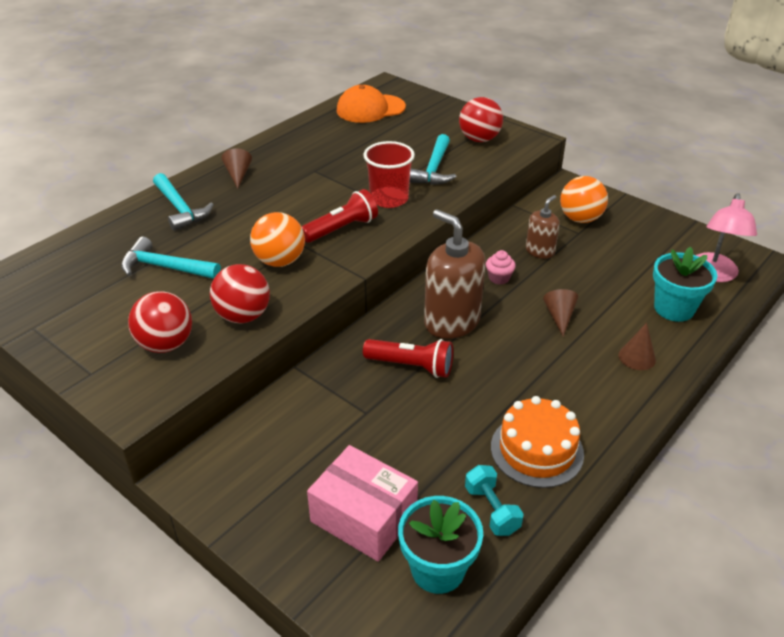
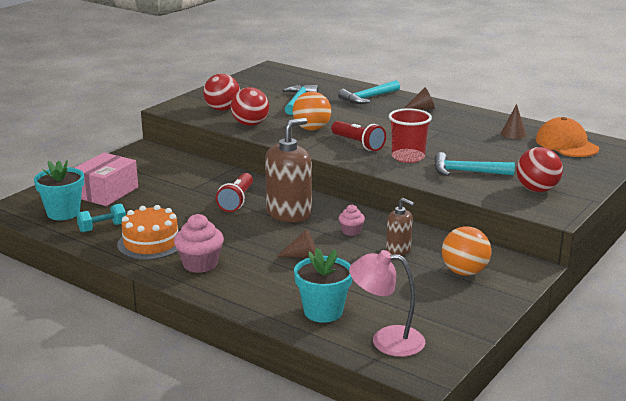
camera: 85 degrees right, 15 degrees down
brown cone [619,323,656,370] -> brown cone moved to [501,104,526,139]
none -> pink cupcake [174,214,224,273]

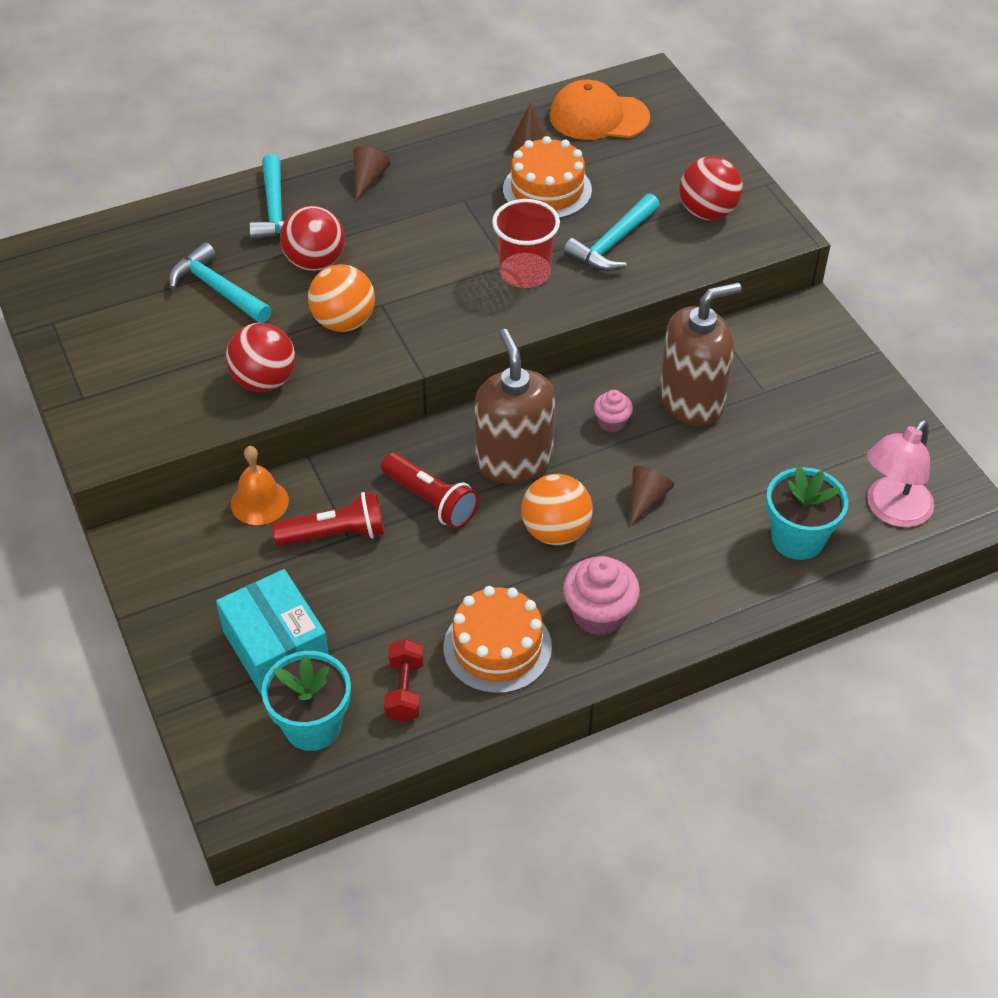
camera: 60 degrees left, 25 degrees up
pink box [75,153,138,206] -> turquoise box [216,569,329,695]
turquoise dumbbell [77,203,126,233] -> red dumbbell [384,639,424,722]
red ball [203,74,240,111] -> red ball moved to [280,206,345,271]
red flashlight [331,121,386,151] -> red flashlight moved to [272,491,384,546]
brown soap dispenser [386,198,414,256] -> brown soap dispenser [660,282,741,426], size x1.82
orange ball [442,226,491,276] -> orange ball moved to [521,474,592,545]
none -> orange bell [231,446,289,525]
none -> orange cake [503,136,592,219]

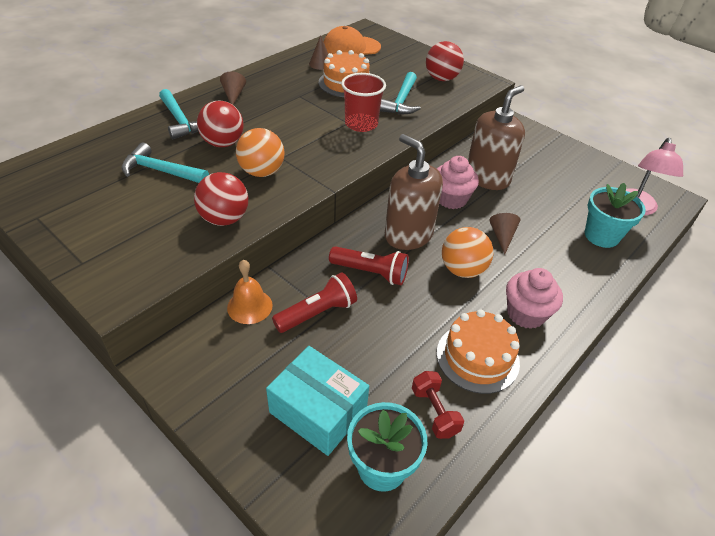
camera: 25 degrees left, 5 degrees down
pink cupcake [594,390,633,432] -> pink cupcake [437,156,479,209], size x1.75

